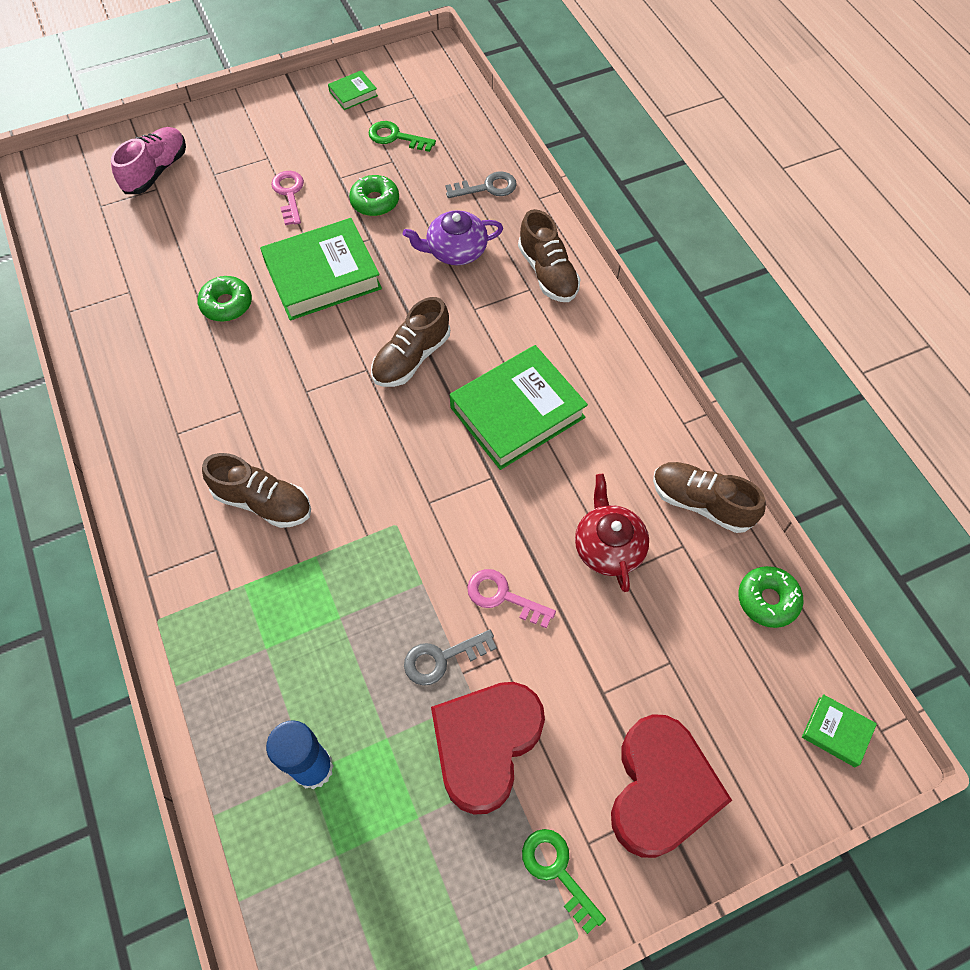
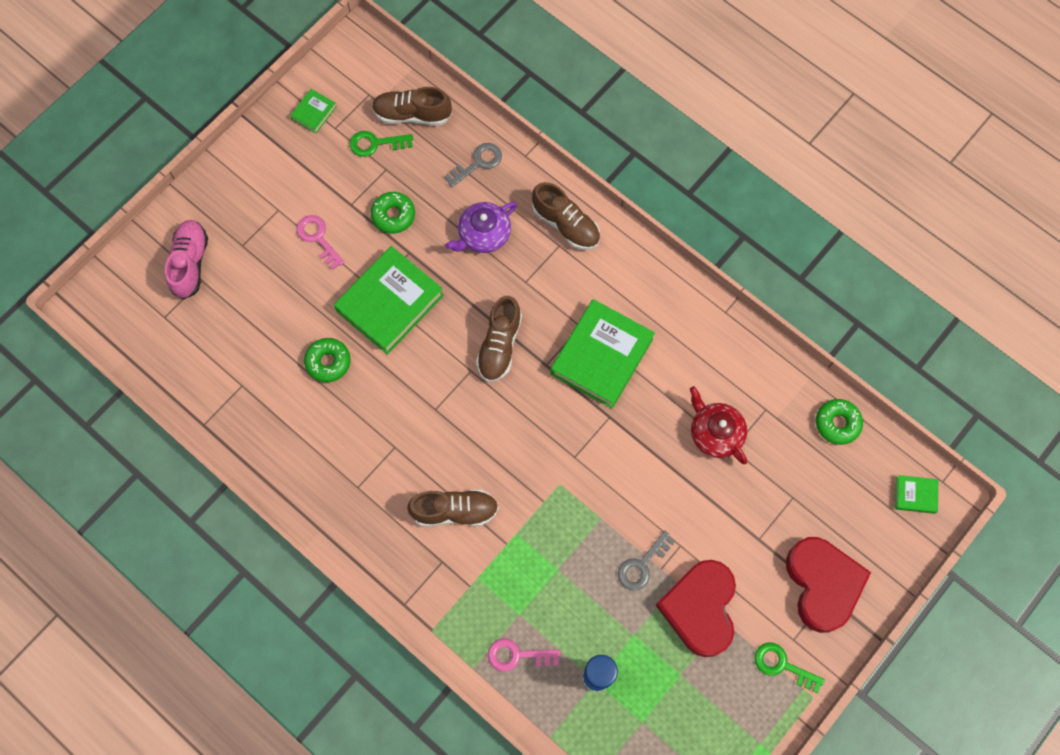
camera: 25 degrees left, 10 degrees up
pink key [467,569,556,628] -> pink key moved to [488,638,560,672]
brown shoe [653,462,766,533] -> brown shoe moved to [372,87,452,125]

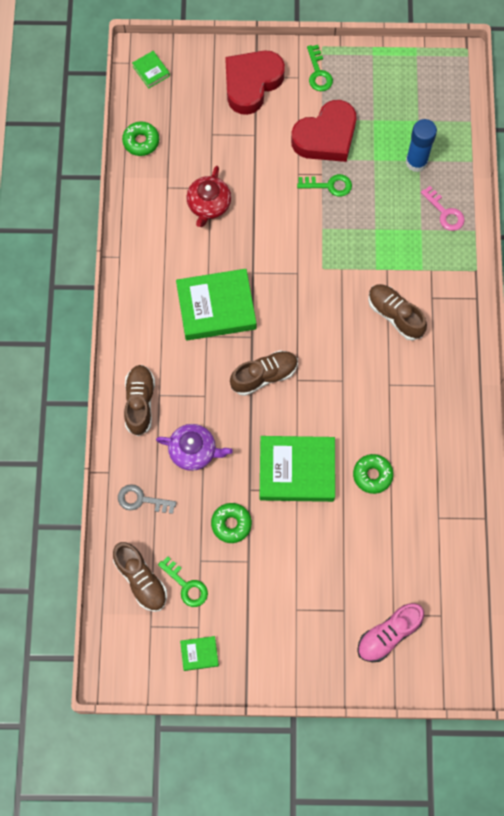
camera: 130 degrees left, 0 degrees up
pink key [297,215,345,270] -> none
grey key [618,531,675,591] -> green key [297,174,352,197]

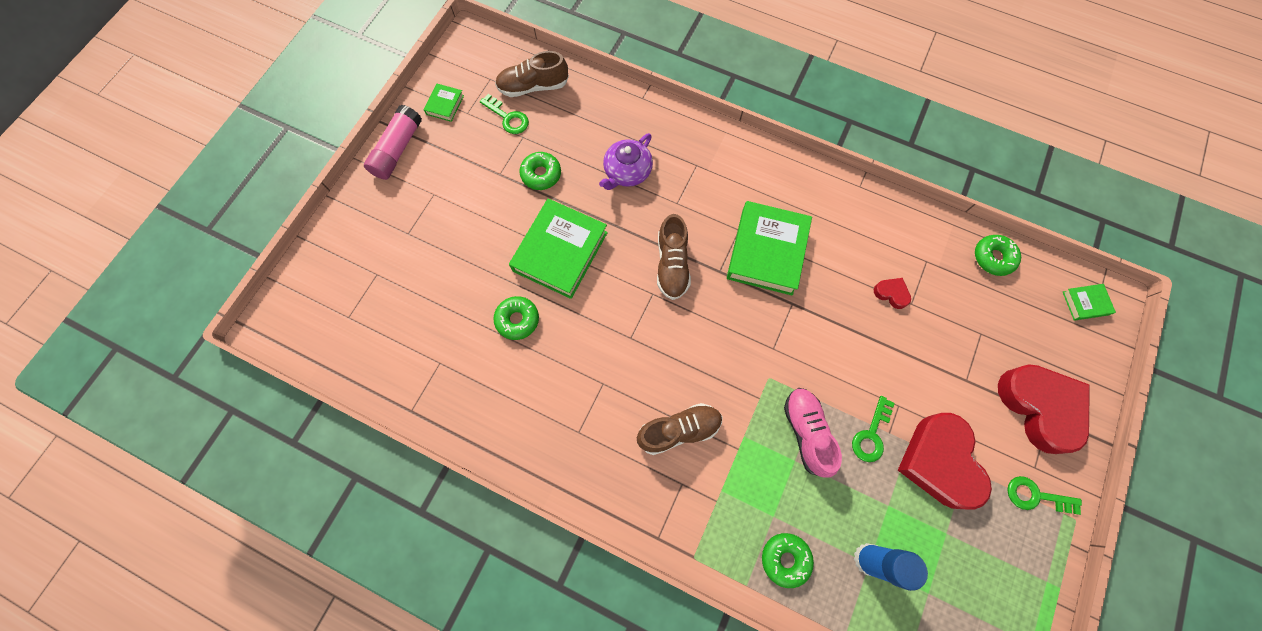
camera: 115 degrees right, 0 degrees up
grey key [118,484,177,514] -> none
brown shoe [124,365,155,436] -> none
green key [158,556,208,607] -> green key turned 120 degrees counterclockwise [480,94,529,134]
red teapot [187,166,231,227] -> red heart [874,278,911,309]
pink shoe [357,603,424,662] -> pink shoe moved to [784,388,842,477]
pink key [421,186,465,231] -> green donut [762,533,814,588]
none -> pink glue stick [364,105,422,180]

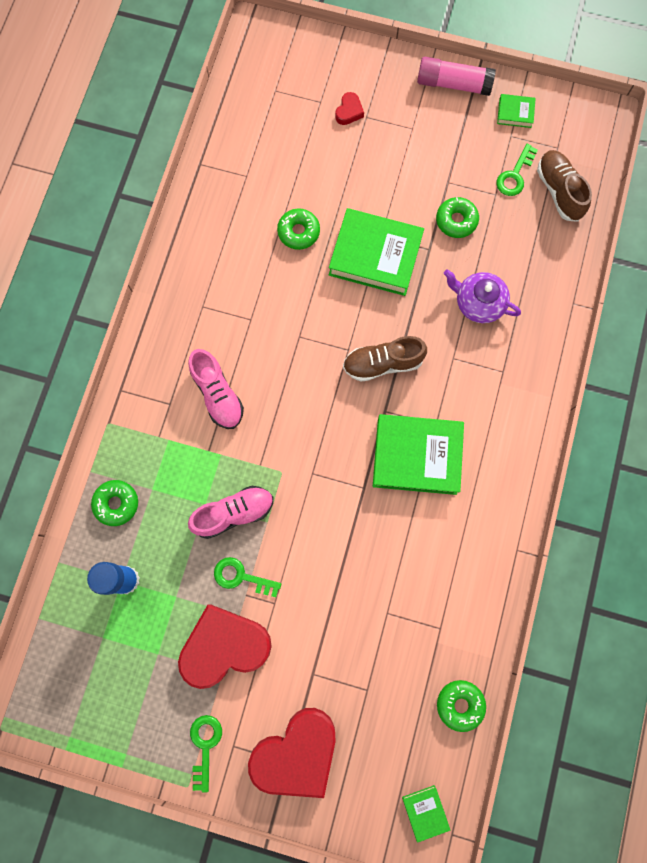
camera: 80 degrees right, 5 degrees up
brown shoe [637,403,723,455] -> pink shoe [188,349,244,429]
red heart [874,278,911,309] -> red heart moved to [335,92,364,125]

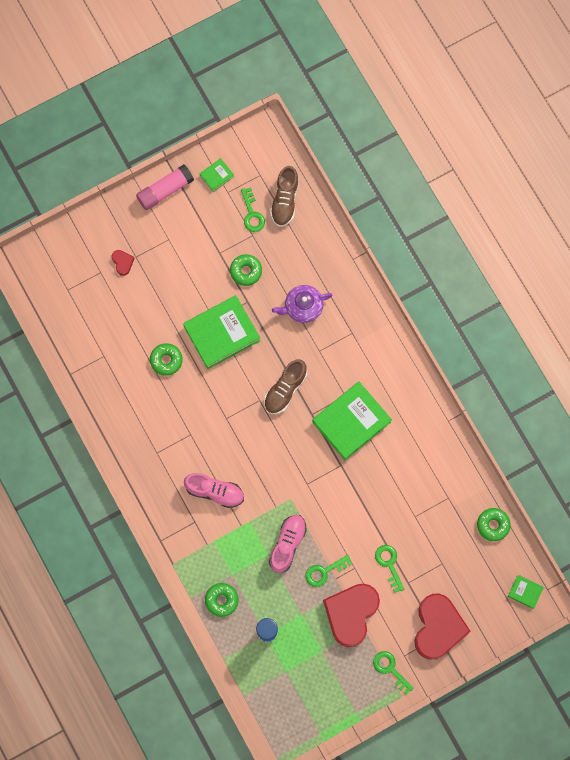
camera: 45 degrees left, 0 degrees up
brown shoe [537,150,592,222] -> brown shoe turned 105 degrees counterclockwise [270,166,299,227]
none -> green key [375,545,405,593]

